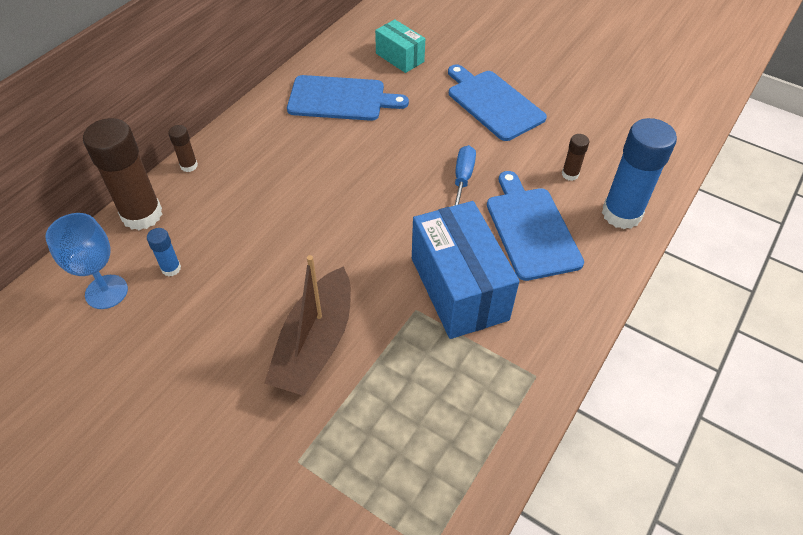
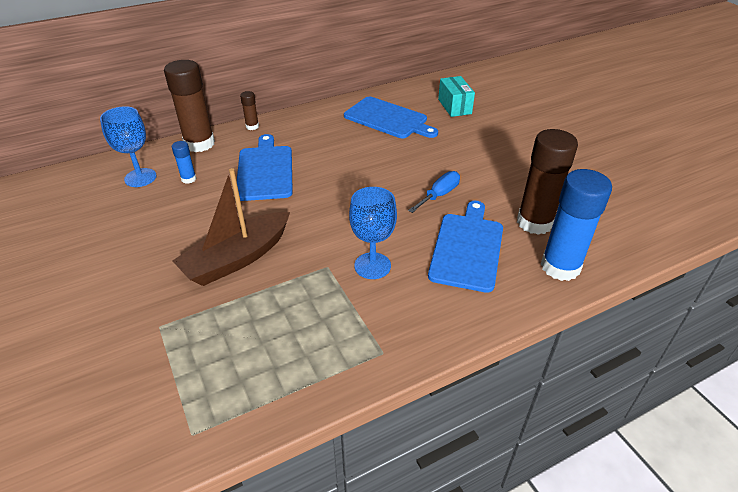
camera: 30 degrees right, 10 degrees down
blue box [412,201,520,339] -> blue goblet [349,187,397,279]
blue cutting board [448,64,547,141] -> blue cutting board moved to [237,134,293,201]
brown glue stick [562,134,589,181] -> brown glue stick [517,129,578,235], size x2.20

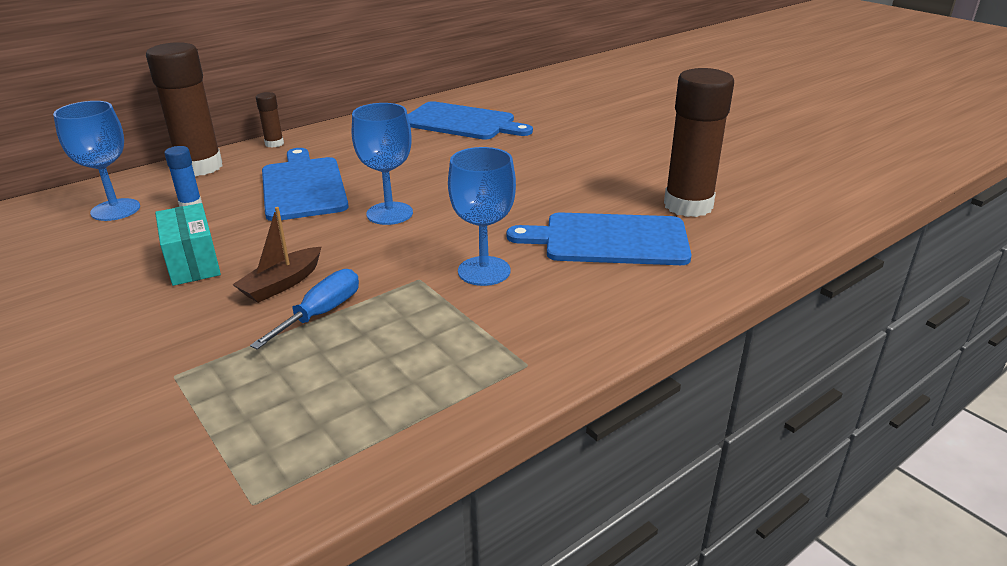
camera: 10 degrees left, 10 degrees down
brown boat [173,168,290,286] -> brown boat [232,207,321,303], size x0.54
blue screwdriver [408,171,460,213] -> blue screwdriver moved to [250,269,359,349]
blue cutting board [428,201,503,293] -> blue cutting board turned 90 degrees counterclockwise [507,212,692,265]
turquoise box [438,76,475,117] -> turquoise box moved to [155,203,221,286]
blue glue stick [541,169,612,281] -> none
none -> blue goblet [352,103,413,225]

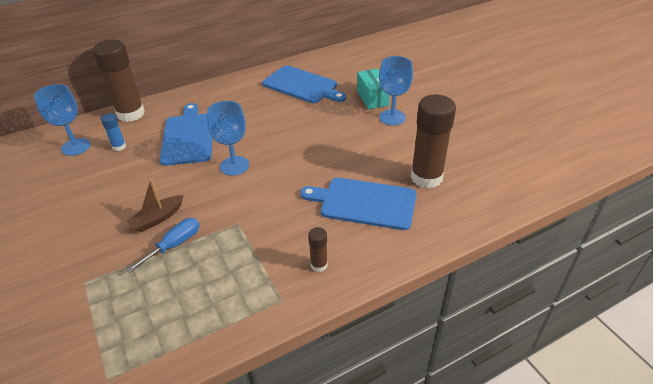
camera: 10 degrees right, 10 degrees up
turquoise box [155,203,221,286] -> turquoise box moved to [357,69,390,109]
brown glue stick [256,92,284,148] -> brown glue stick moved to [308,227,328,272]
blue goblet [448,147,516,286] -> blue goblet moved to [379,56,413,125]

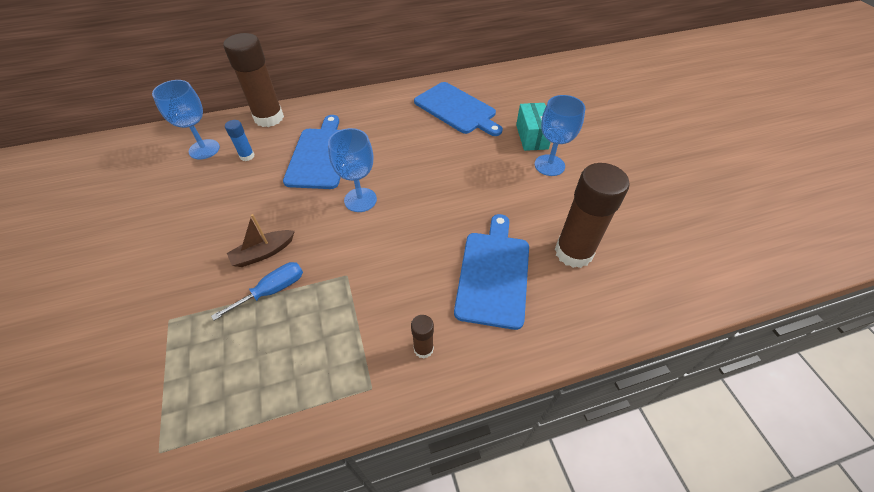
camera: 10 degrees right, 10 degrees up
blue cutting board [300,178,417,230] -> blue cutting board turned 75 degrees clockwise [454,214,529,330]

